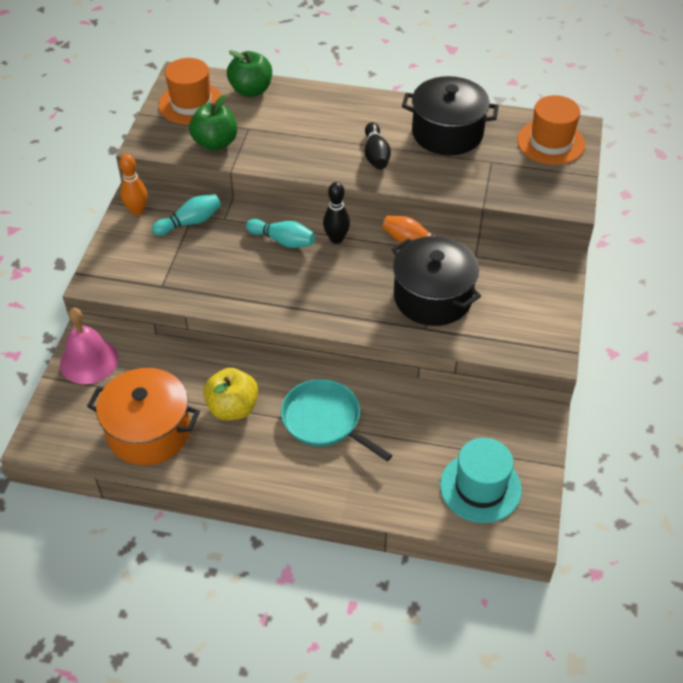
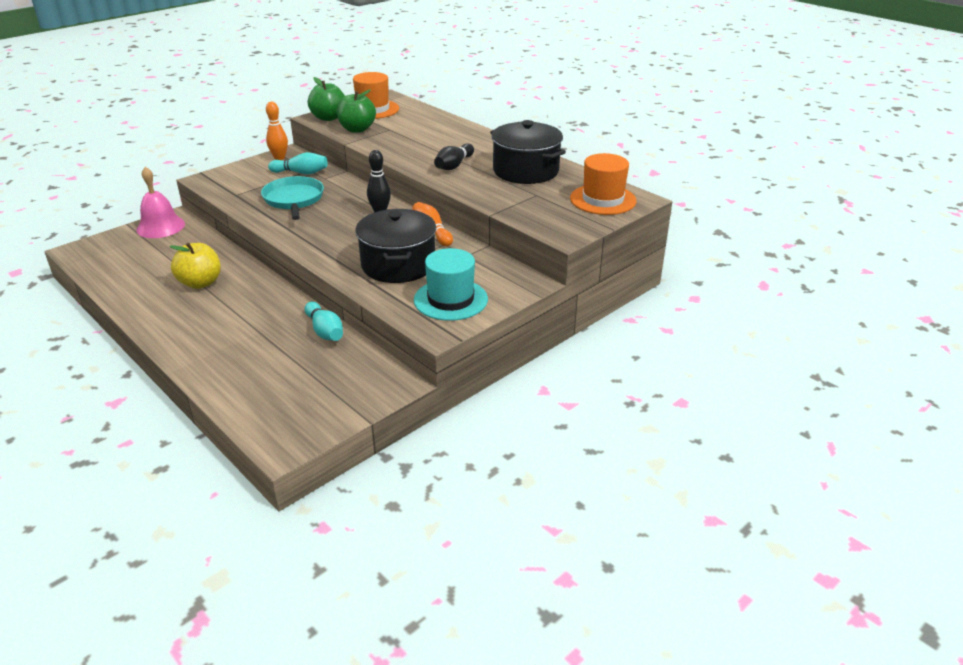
camera: 35 degrees right, 15 degrees down
orange pot [87,368,200,465] -> none
green apple [227,50,272,97] -> green apple moved to [308,77,345,121]
turquoise bowling pin [246,219,315,248] -> turquoise bowling pin moved to [304,302,343,341]
turquoise pan [281,379,392,461] -> turquoise pan moved to [261,176,324,220]
turquoise hat [440,438,522,523] -> turquoise hat moved to [414,248,488,321]

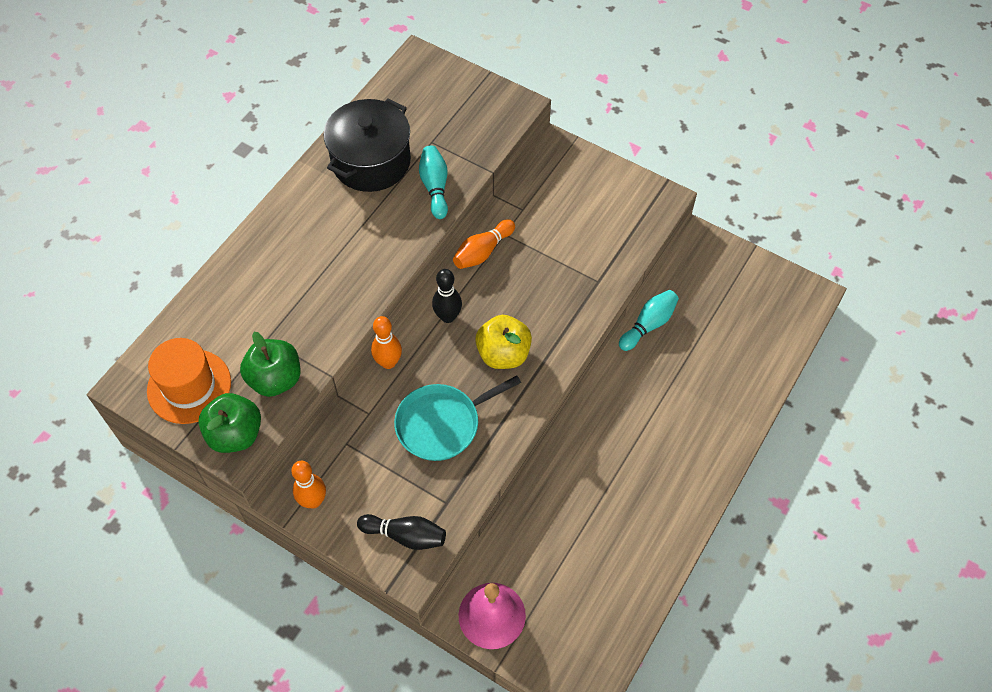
camera: 105 degrees left, 25 degrees up
yellow apple [170,243,221,289] -> yellow apple moved to [475,315,532,369]
turquoise bowling pin [268,152,328,174] -> turquoise bowling pin moved to [419,145,448,219]
black pot [355,209,436,283] -> none
turquoise hat [414,248,488,321] -> none
black bowling pin [434,143,474,170] -> black bowling pin moved to [357,514,446,550]
orange hat [570,153,637,215] -> none
none -> orange bowling pin [371,316,402,369]

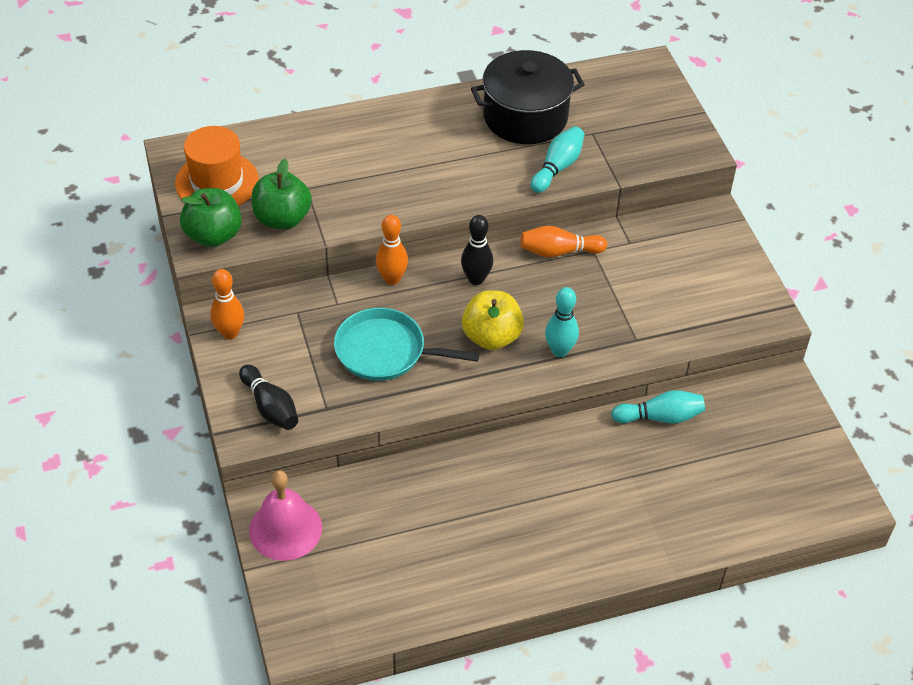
camera: 40 degrees right, 10 degrees down
none -> turquoise bowling pin [545,287,579,357]

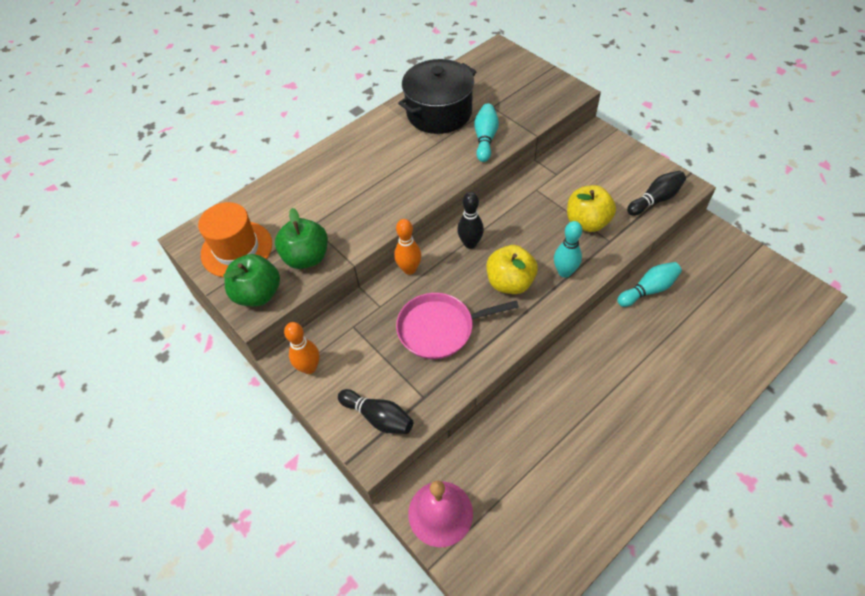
camera: 20 degrees left, 5 degrees up
turquoise pan [334,308,479,381] -> pink pan [396,293,519,359]
orange bowling pin [520,226,607,257] -> none
none -> yellow apple [567,185,616,232]
none -> black bowling pin [627,171,686,216]

